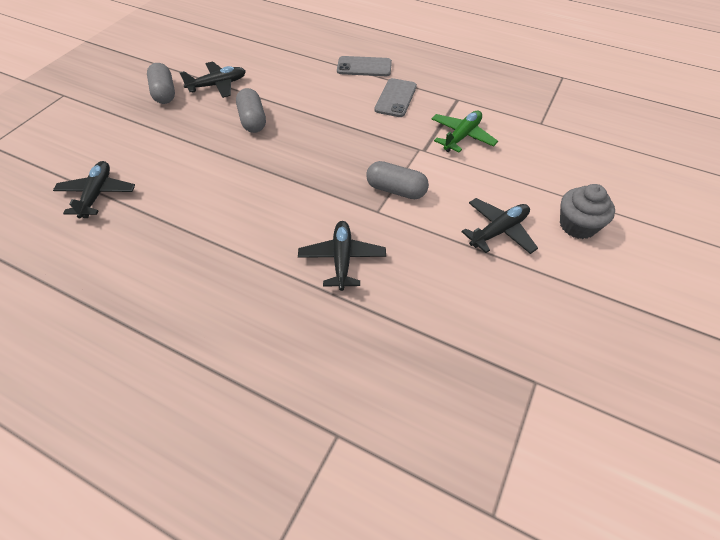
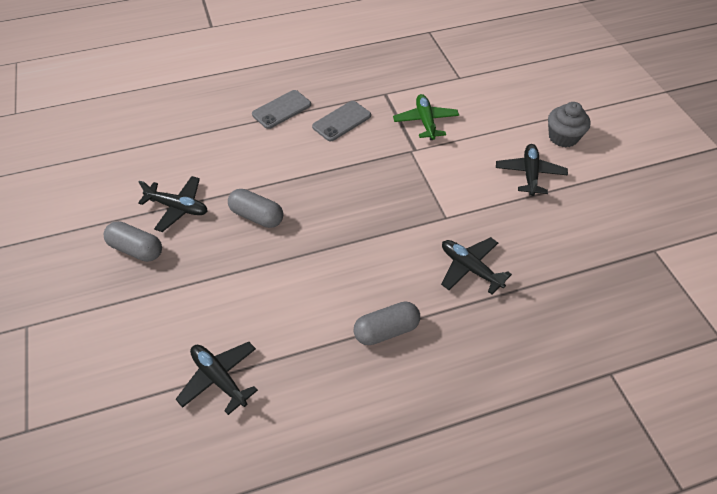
camera: 45 degrees left, 0 degrees up
black plane [179,61,246,98] -> black plane turned 90 degrees clockwise [138,176,207,232]
grey capsule [366,161,429,199] -> grey capsule moved to [354,302,420,345]
grey phone [374,78,417,117] -> grey phone turned 75 degrees clockwise [312,101,371,141]

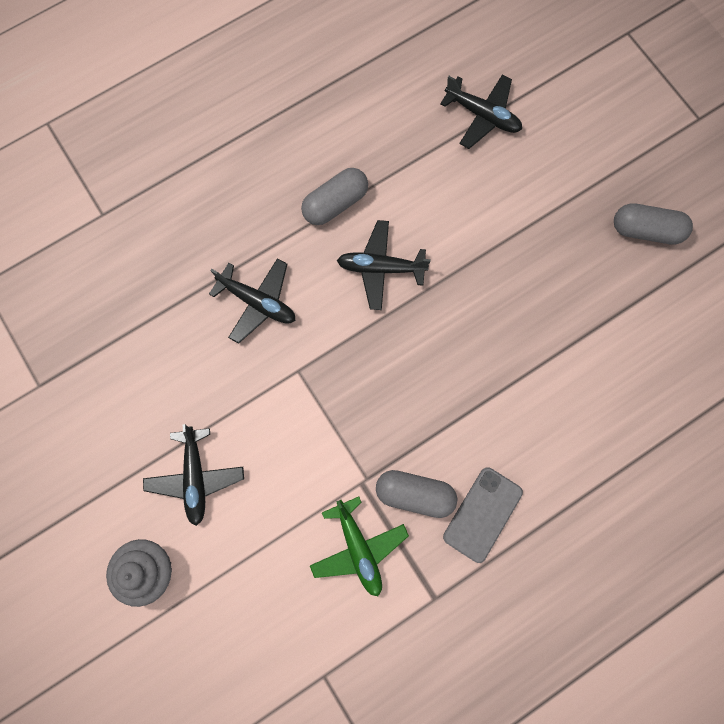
camera: 165 degrees right, 25 degrees up
black plane [138,176,207,232] -> black plane moved to [337,220,431,310]
grey capsule [228,189,283,228] -> grey capsule moved to [376,470,457,518]
grey phone [252,90,311,129] -> none

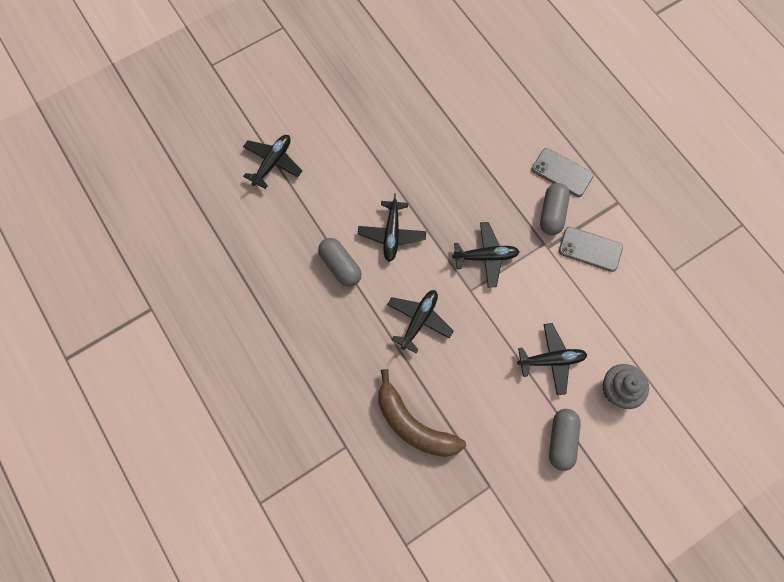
camera: 90 degrees left, 5 degrees down
green plane [310,497,409,596] -> grey phone [559,227,623,272]
grey capsule [614,203,693,245] -> grey capsule moved to [549,409,581,471]
none -> brown banana [378,369,466,457]
none -> black plane [452,222,520,288]

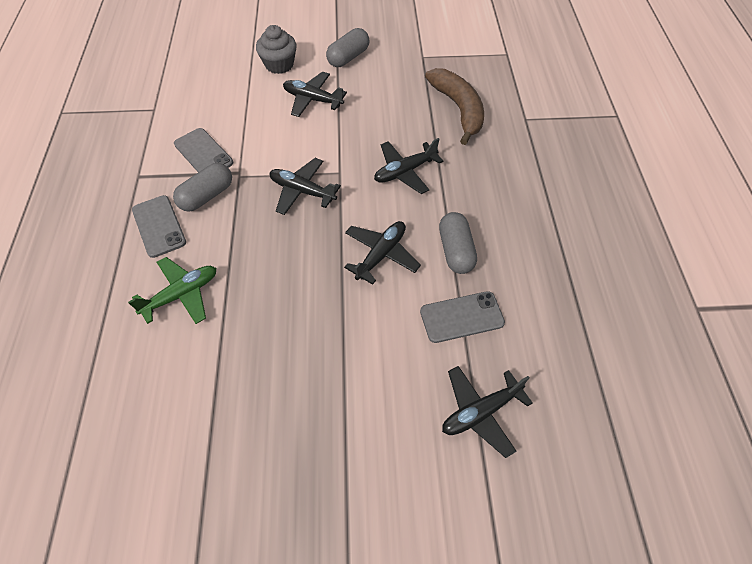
camera: 150 degrees left, 15 degrees down
none -> green plane [128,257,216,324]
none -> grey phone [420,291,505,343]

